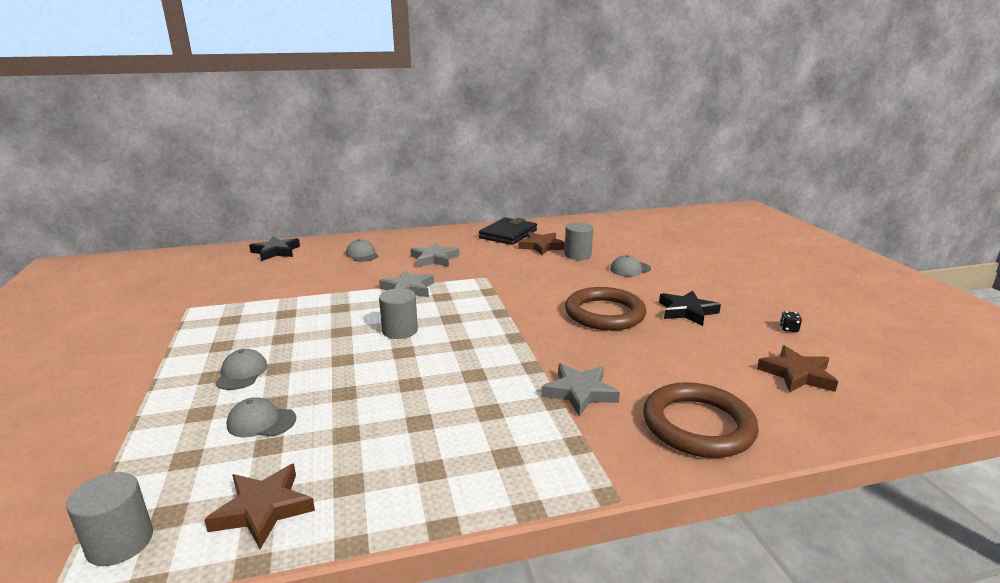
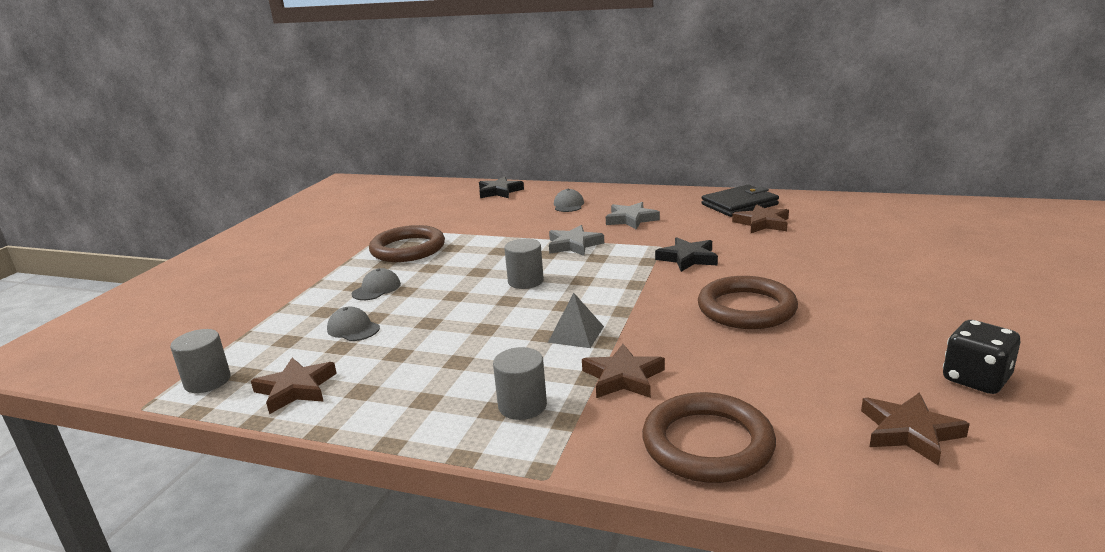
camera: 35 degrees right, 0 degrees up
grey star [541,363,620,416] -> brown star [582,344,665,398]
grey cylinder [564,223,593,260] -> grey cylinder moved to [493,347,547,420]
grey cap [610,255,651,276] -> none
black star [659,291,721,326] -> black star moved to [655,237,718,272]
black dice [780,311,802,332] -> black dice [943,320,1020,394], size x2.31
none -> brown ring [369,225,445,262]
none -> grey pyramid [548,293,604,348]

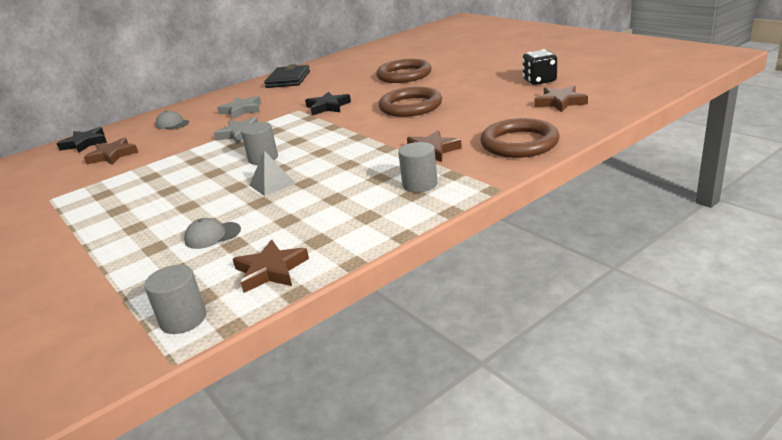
camera: 55 degrees left, 5 degrees up
grey cap [351,268,401,300] -> none
brown ring [369,225,445,262] -> brown ring moved to [376,59,432,83]
grey pyramid [548,293,604,348] -> grey pyramid moved to [249,151,296,196]
brown star [732,204,789,233] -> brown star moved to [84,137,138,165]

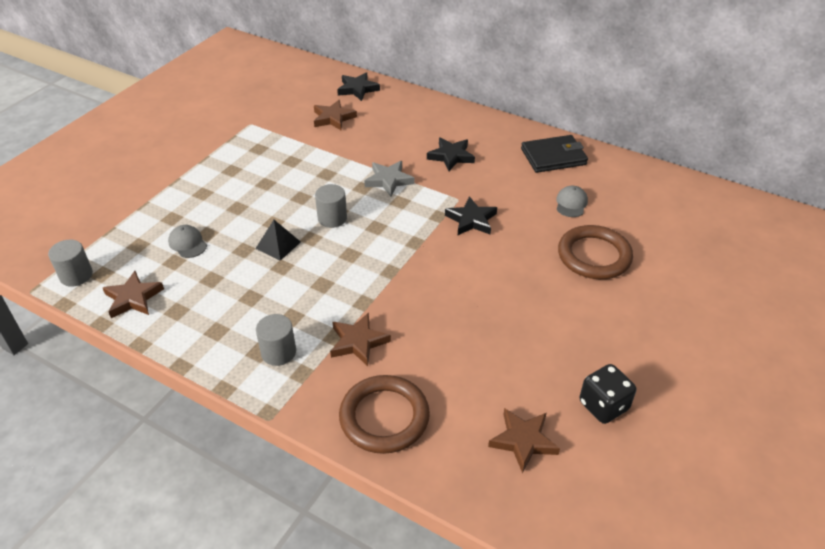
camera: 65 degrees right, 15 degrees up
grey cap [156,111,189,130] -> grey cap moved to [556,186,588,217]
grey star [217,96,261,119] -> black star [427,138,475,171]
grey pyramid [249,151,296,196] -> black pyramid [255,220,301,261]
brown ring [378,87,442,117] -> none

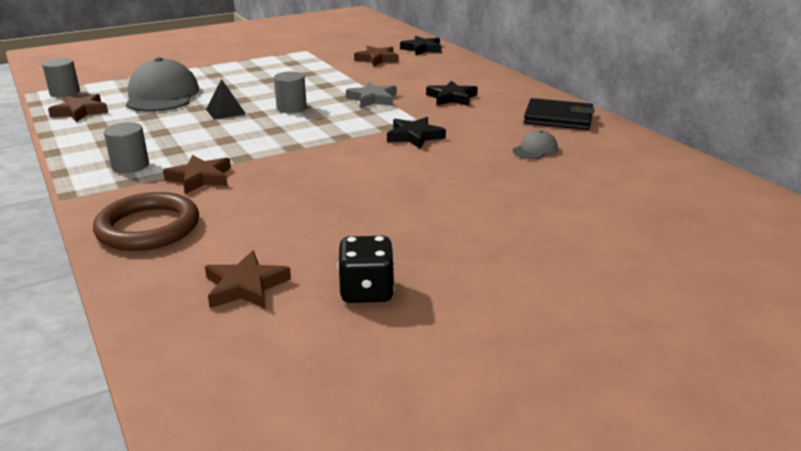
camera: 30 degrees right, 15 degrees down
grey cap [168,225,207,258] -> grey cap [126,57,199,112], size x2.22
brown ring [558,225,633,279] -> none

